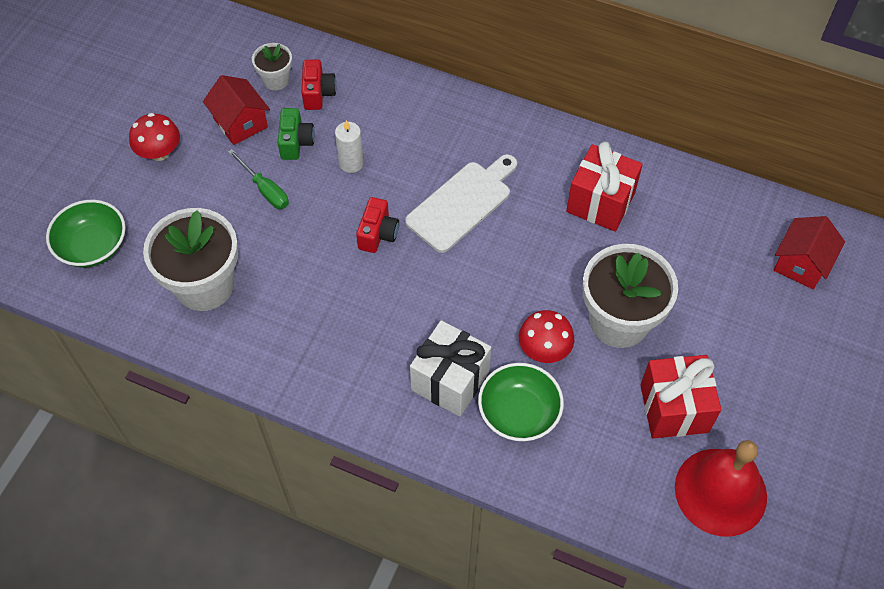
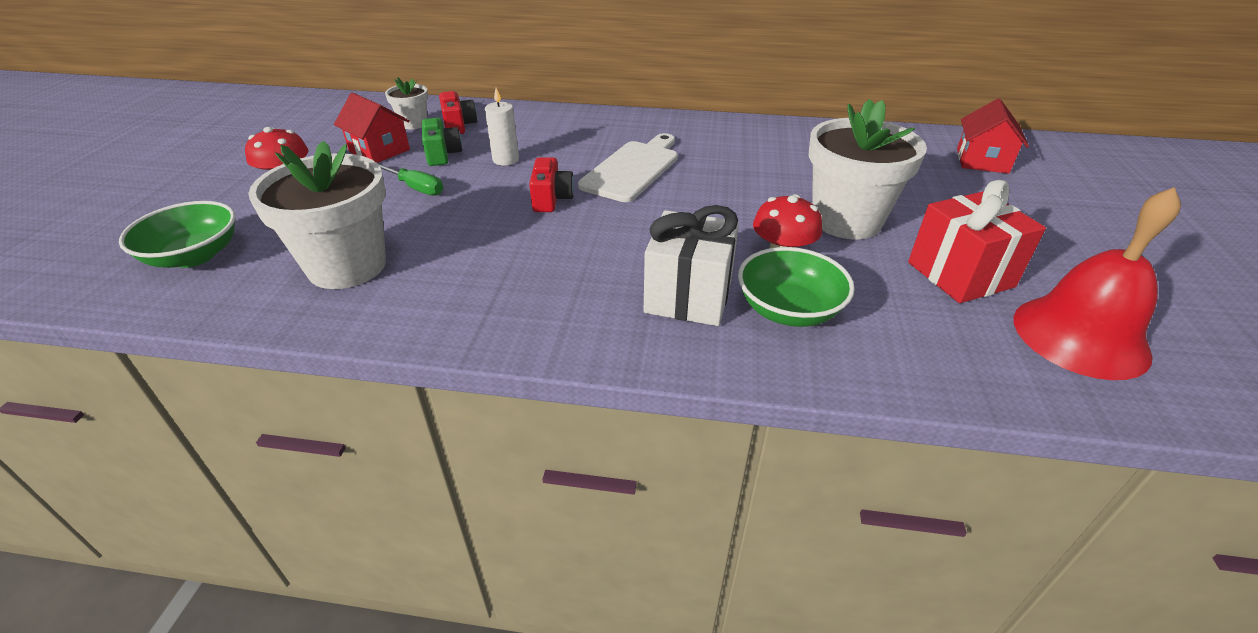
camera: 15 degrees left, 20 degrees down
red gift [566,142,643,232] -> none

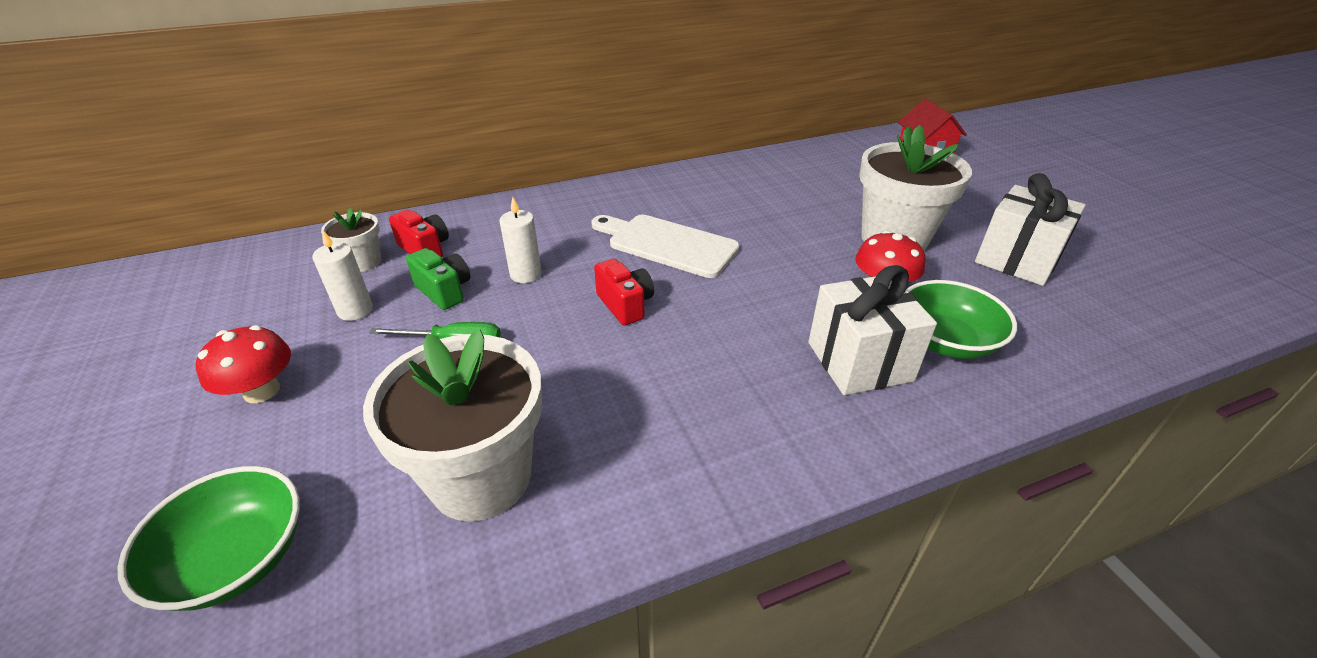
camera: 30 degrees left, 0 degrees up
red house [334,93,410,163] -> white candle [312,229,373,321]
white cutting board [578,133,678,202] -> white cutting board turned 60 degrees counterclockwise [591,215,740,278]
red gift [908,180,1046,303] -> white gift [975,173,1086,286]
red bell [1014,187,1181,380] -> none

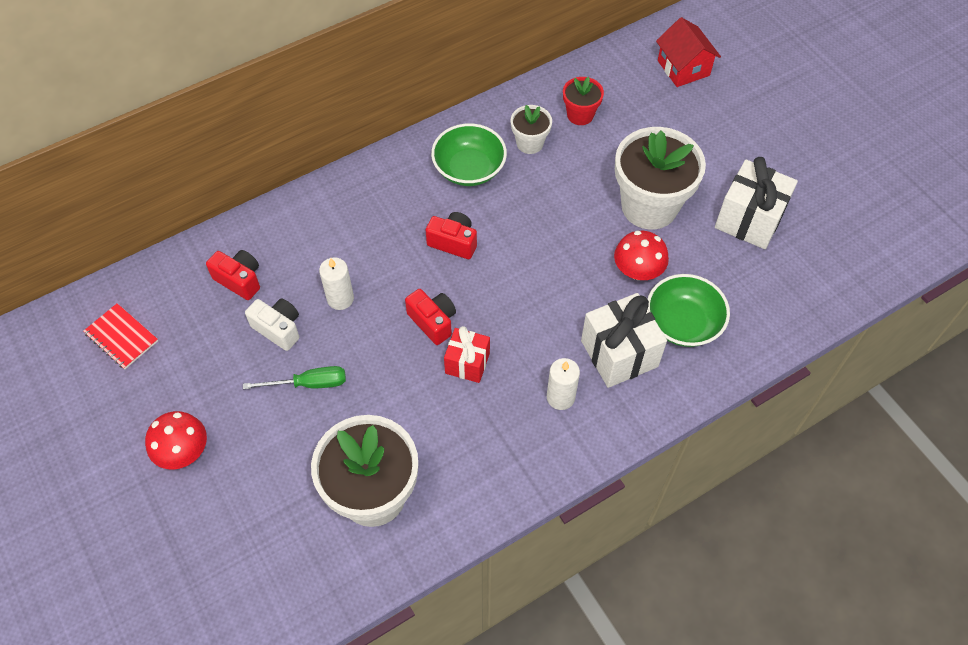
camera: 10 degrees left, 20 degrees up
green bowl [117,466,299,611] -> green bowl moved to [431,123,507,186]
white candle [312,229,373,321] -> white candle moved to [547,358,580,410]
white flower pot [321,208,381,272] -> white flower pot moved to [510,105,552,154]
green camera [406,248,470,310] -> white camera [245,298,299,351]
white cutting board [591,215,740,278] -> red camera [426,212,477,259]
none -> red notebook [83,303,158,369]
none -> red gift [444,326,490,383]
none -> red flower pot [563,77,604,125]

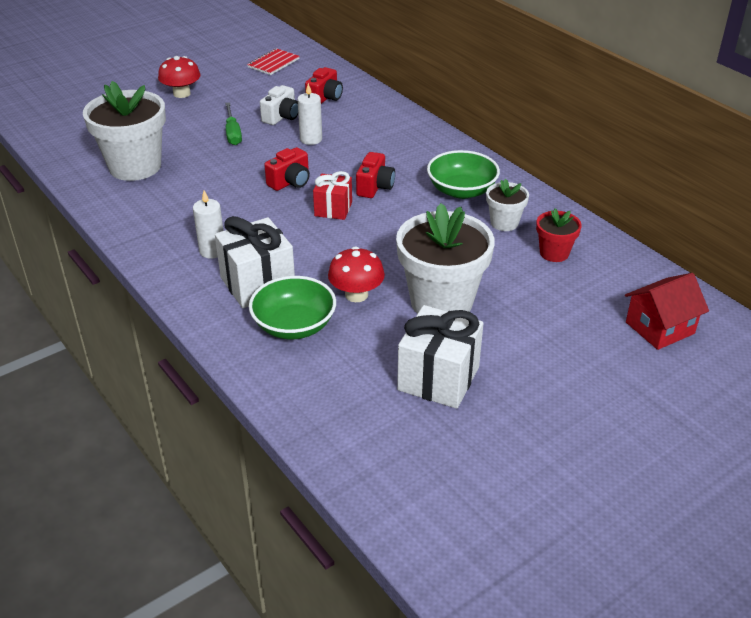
camera: 85 degrees right, 20 degrees down
red gift [444,326,490,383] -> red gift moved to [313,171,352,220]

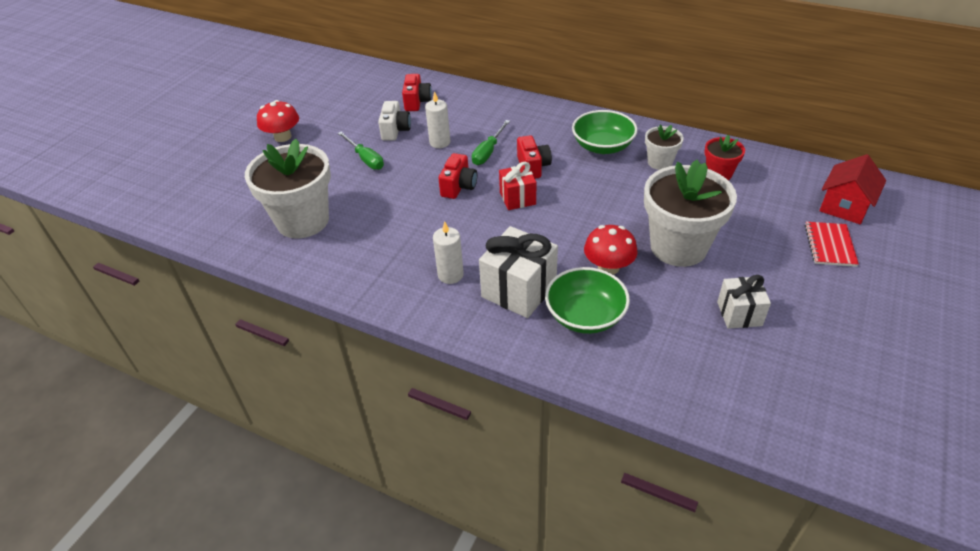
camera: 25 degrees left, 5 degrees up
red notebook [247,48,300,75] -> red notebook moved to [805,222,859,267]
white gift [397,305,483,409] -> white gift [717,275,771,329], size x0.61
none -> green screwdriver [472,120,510,165]

